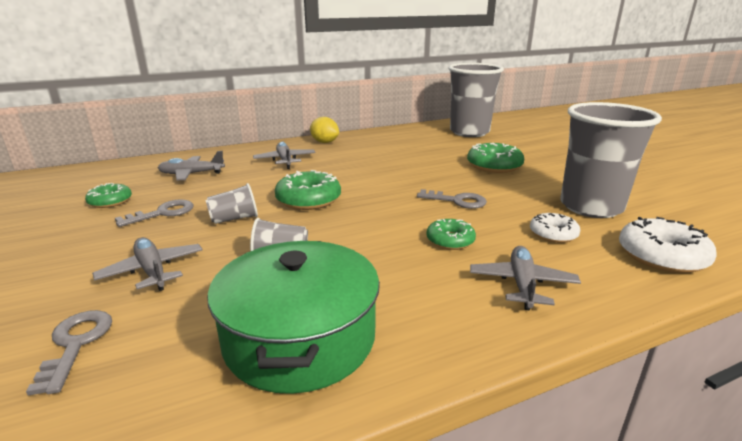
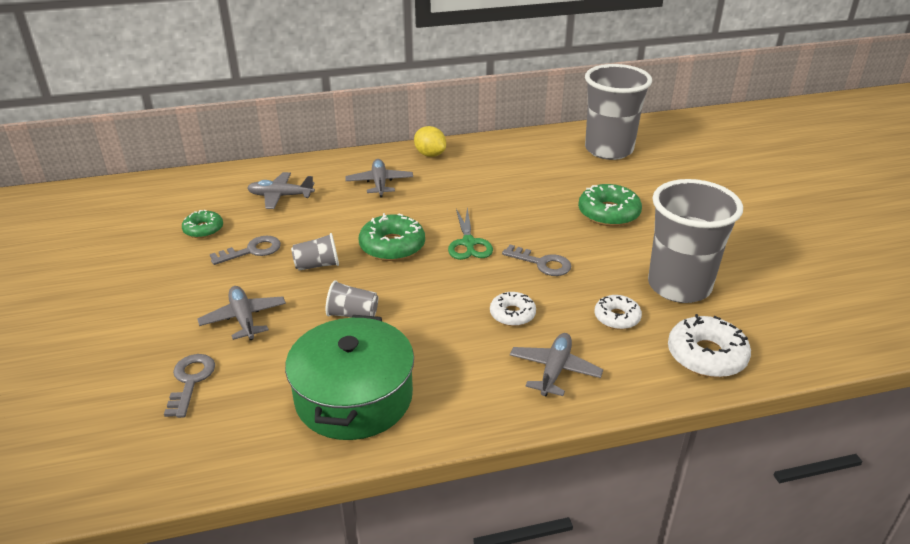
camera: 10 degrees right, 10 degrees up
green donut [427,219,476,250] -> white donut [490,292,536,326]
none -> green scissors [448,207,493,260]

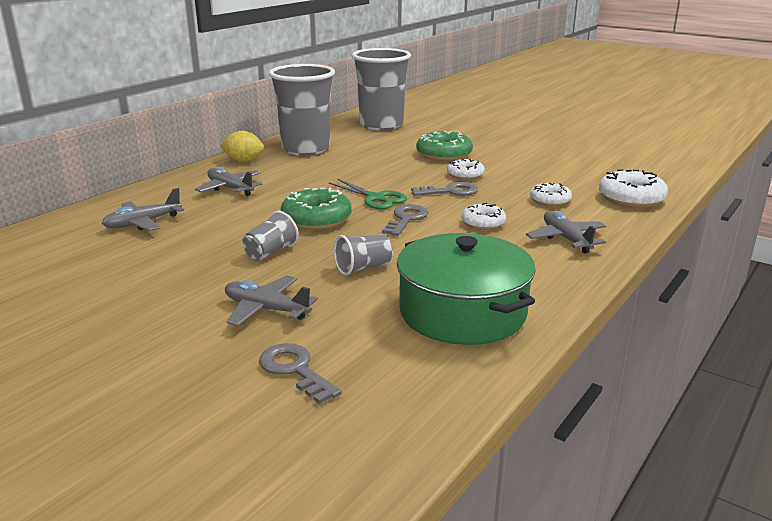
camera: 40 degrees left, 10 degrees down
green donut [182,210,223,238] -> none
grey key [210,236,281,265] -> grey key moved to [382,204,428,236]
grey cup [648,179,743,303] -> grey cup moved to [269,64,335,156]
none -> white donut [447,159,485,180]

